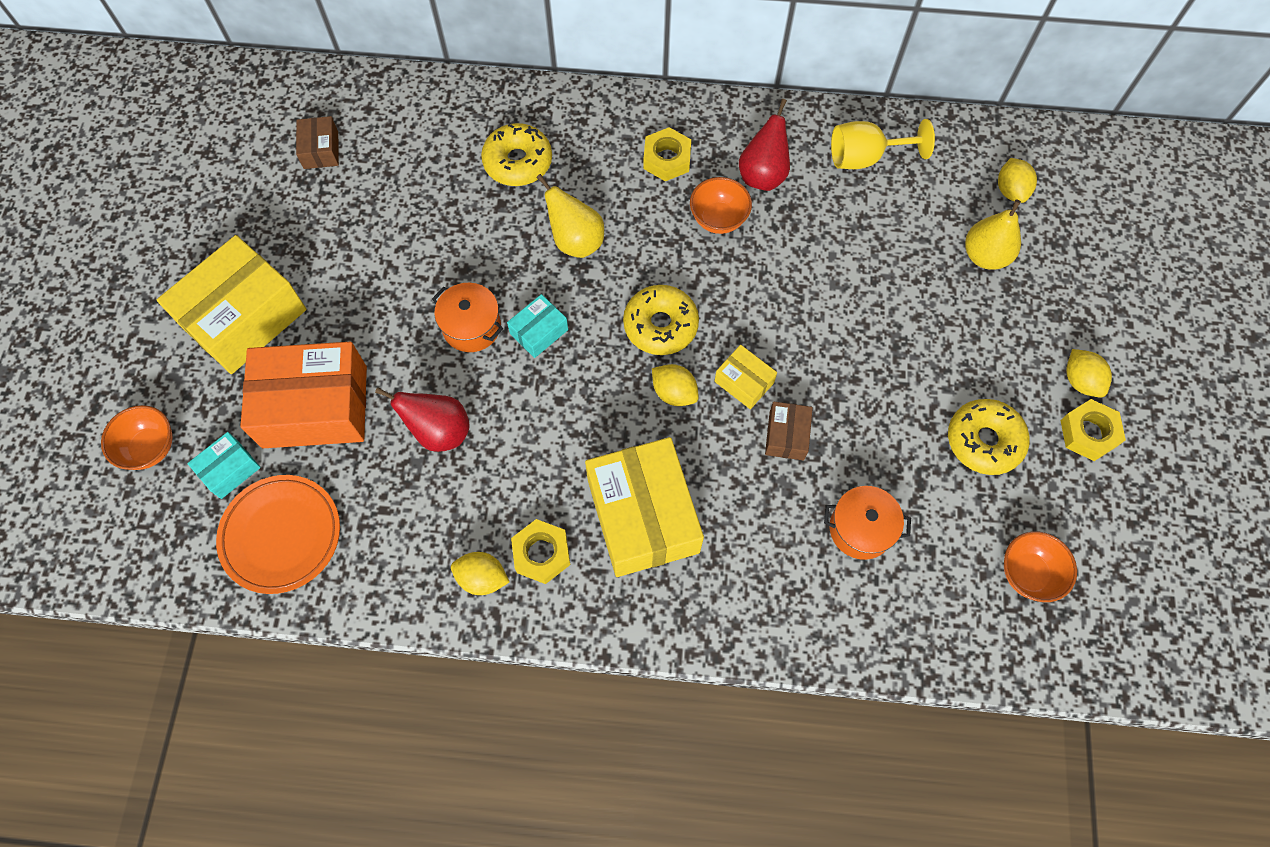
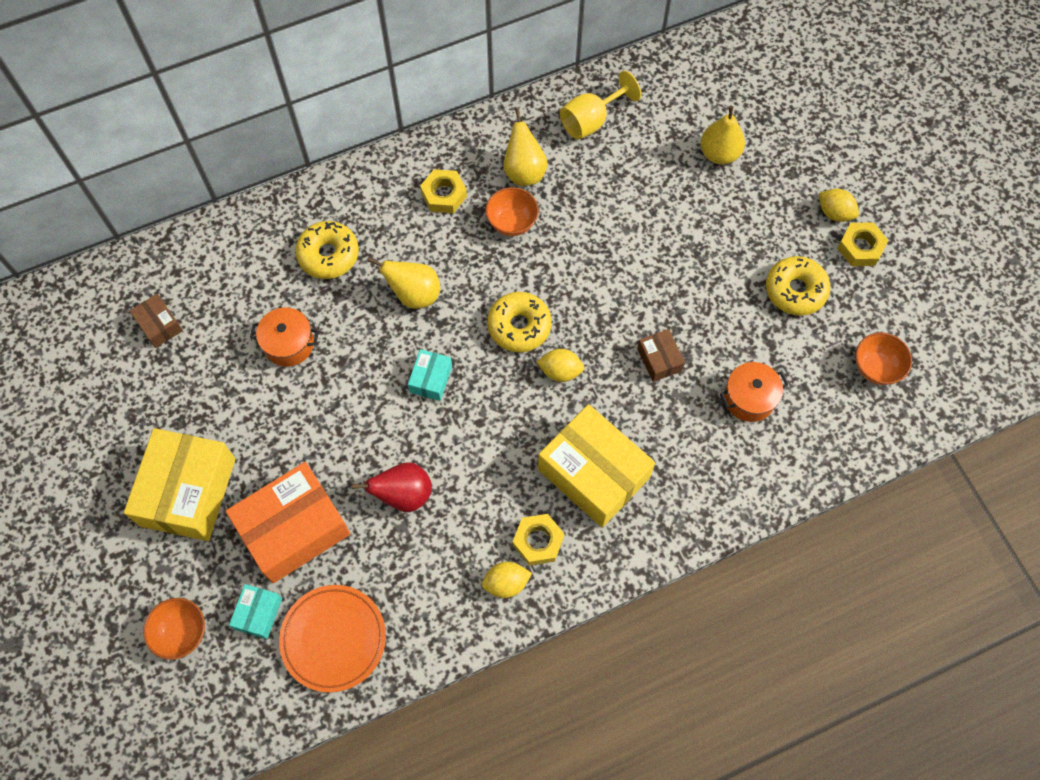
camera: 30 degrees left, 0 degrees up
orange pot [432,283,503,352] -> orange pot moved to [250,308,319,367]
yellow box [714,345,777,409] -> none
red pear [739,99,790,191] -> yellow pear [503,108,548,186]
yellow lemon [998,158,1037,203] -> none

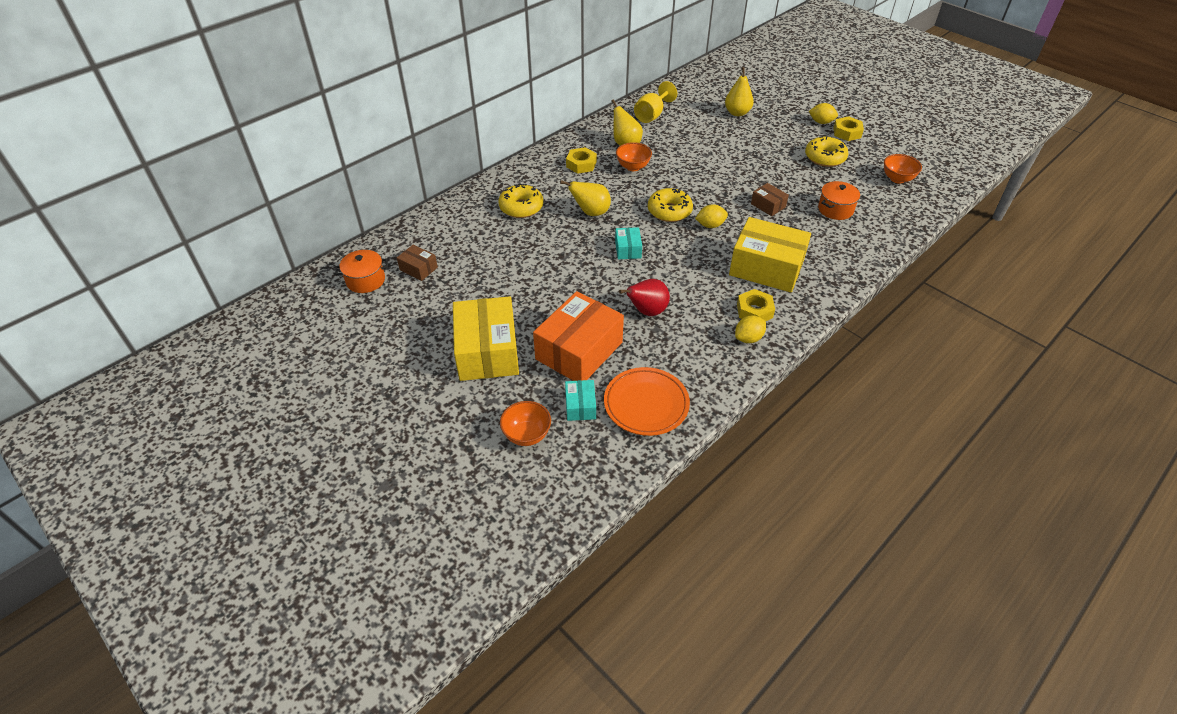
camera: 20 degrees left, 20 degrees down
orange pot [250,308,319,367] -> orange pot moved to [335,250,388,293]

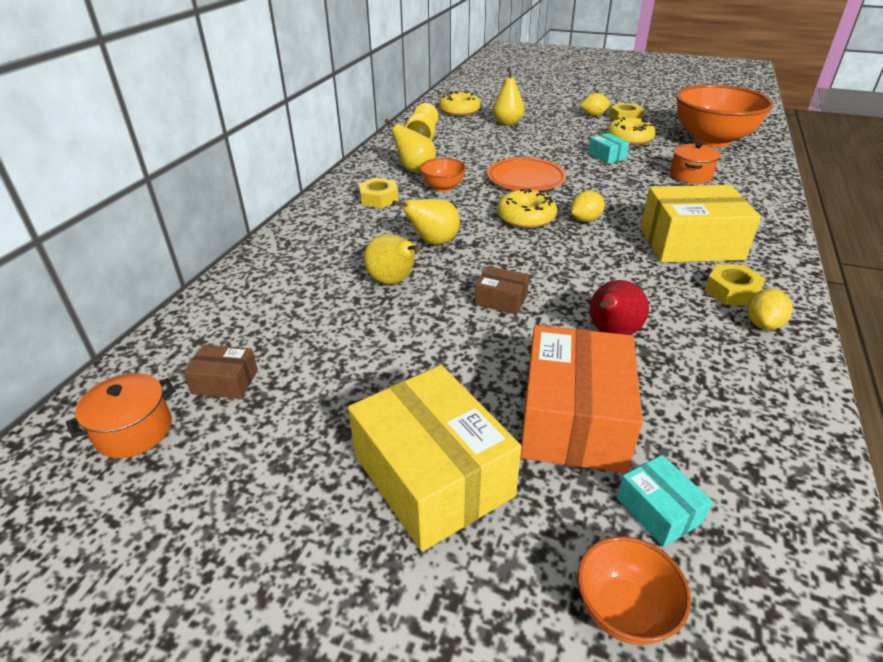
camera: 25 degrees left, 10 degrees down
yellow donut [498,183,543,218] -> yellow donut moved to [439,91,481,116]
orange plate [604,367,690,436] -> orange plate moved to [487,157,567,191]
turquoise box [615,227,642,259] -> turquoise box moved to [588,133,629,164]
brown box [751,183,789,216] -> brown box moved to [475,266,529,315]
orange bowl [884,154,922,184] -> orange bowl [676,84,774,148], size x2.21
none -> yellow pear [364,234,420,284]

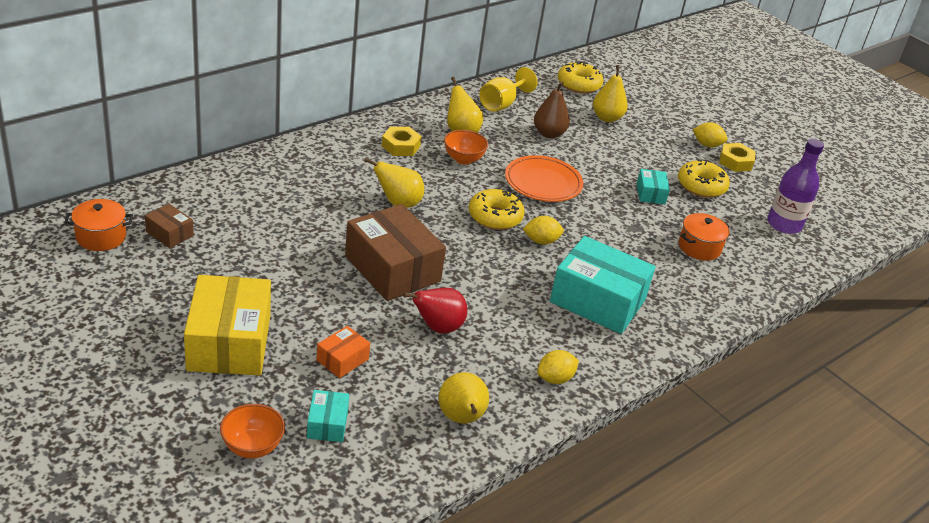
camera: 25 degrees right, 0 degrees up
yellow pear [364,234,420,284] -> yellow pear moved to [438,372,489,424]
brown box [475,266,529,315] -> brown box [345,204,446,301], size x2.15
orange box [520,325,643,473] -> orange box [317,326,370,378], size x0.47
yellow box [640,185,761,262] -> turquoise box [550,236,656,334]
orange bowl [676,84,774,148] -> purple bottle [767,139,824,234]
yellow nut [705,264,766,306] -> none
none -> brown pear [534,81,570,138]

